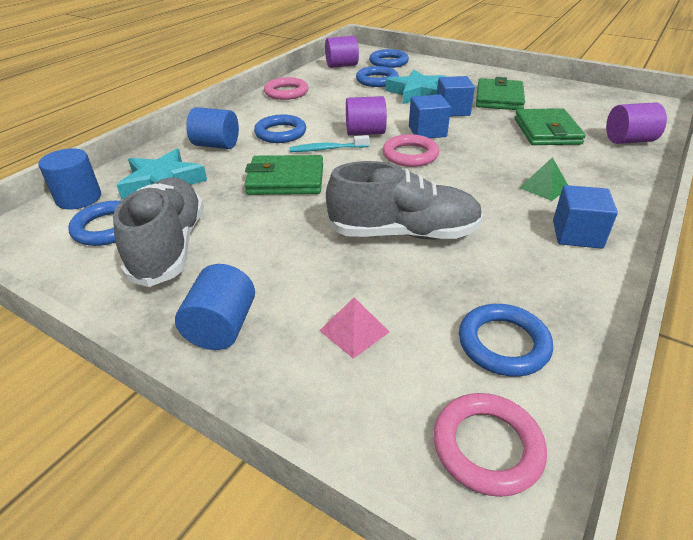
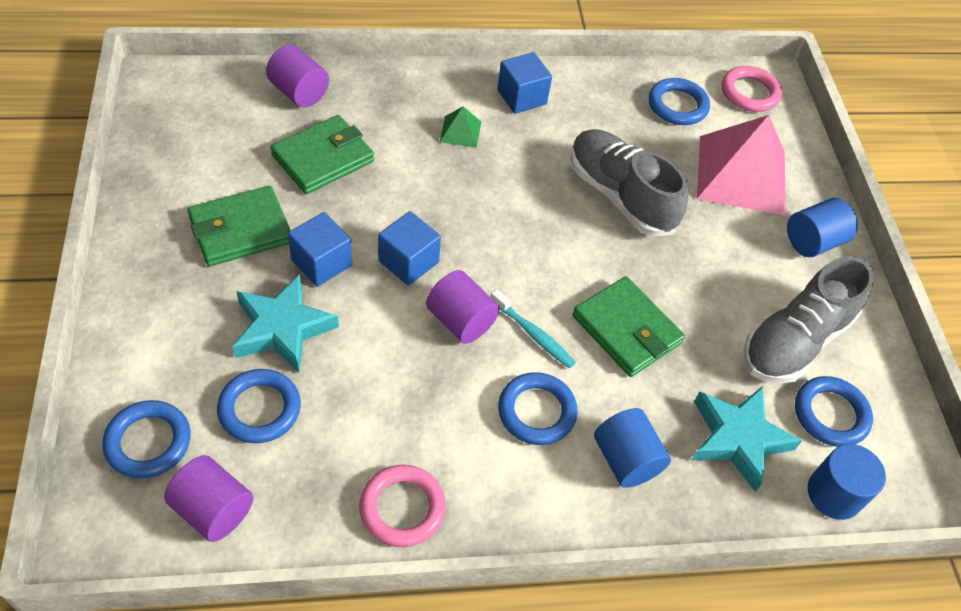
camera: 135 degrees left, 15 degrees up
pink pyramid [319,297,389,359] -> pink pyramid [697,115,786,216], size x2.36
pink ring [382,134,439,167] -> none

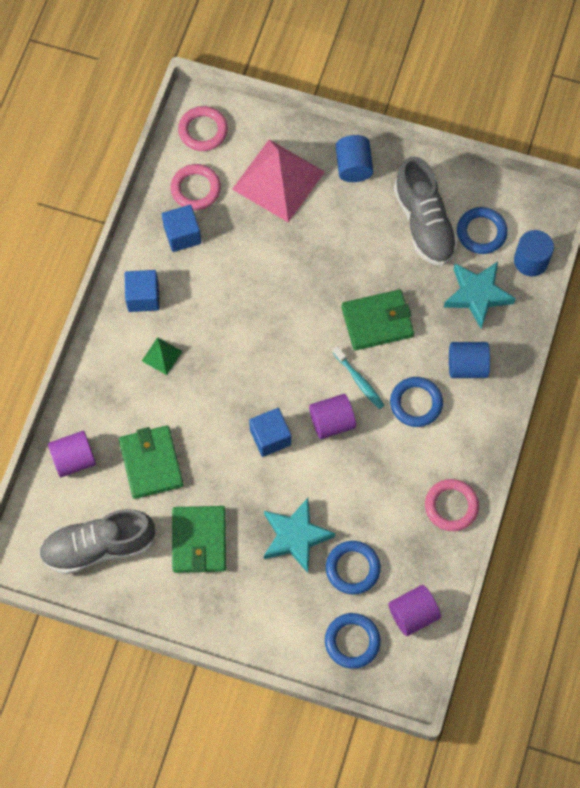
camera: 60 degrees left, 15 degrees up
blue cube [288,212,352,287] -> blue cube moved to [162,205,201,252]
turquoise toothbrush [490,289,576,369] -> turquoise toothbrush turned 75 degrees clockwise [332,346,385,409]
grey shoe [570,129,688,237] -> grey shoe moved to [39,509,156,574]
blue ring [649,78,710,125] -> pink ring [171,164,221,210]

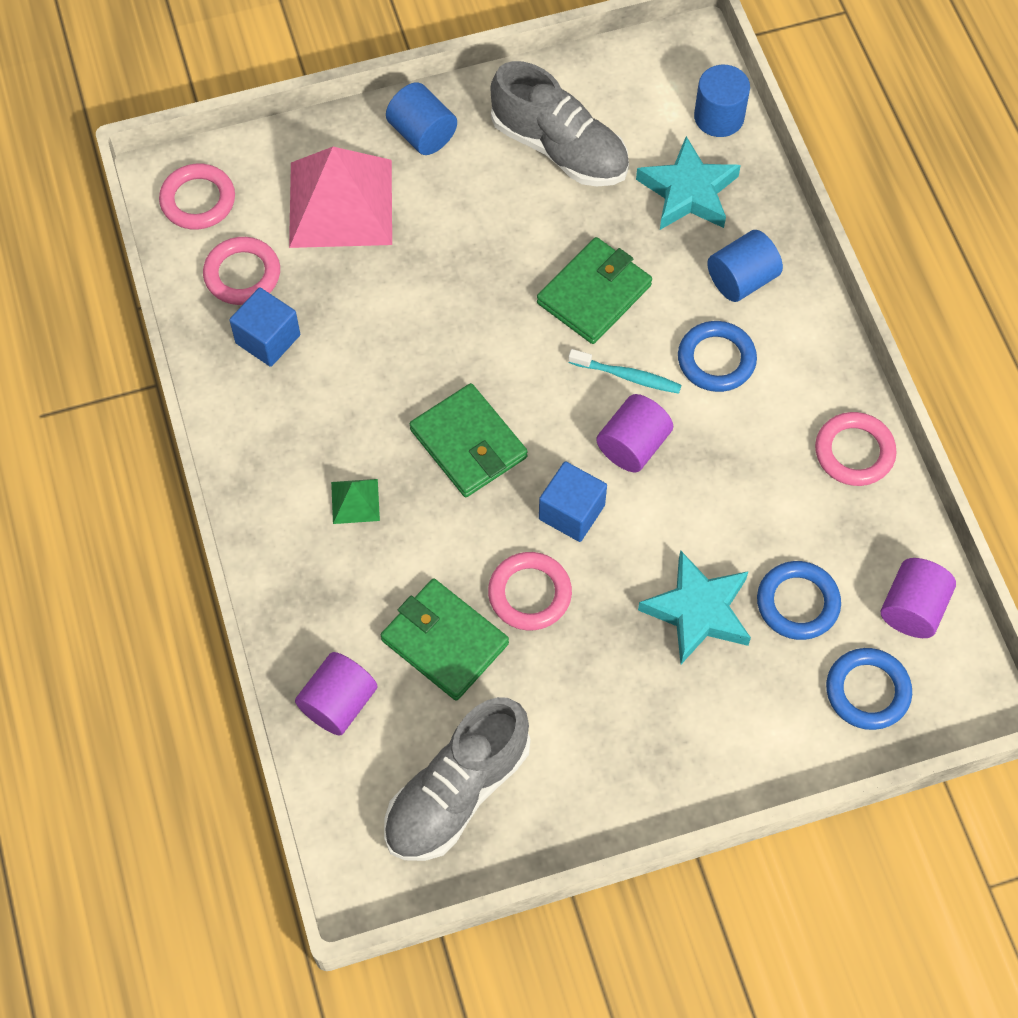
camera: 35 degrees left, 5 degrees down
blue cube [125,270,159,312] -> none
green wallet [172,506,226,573] -> green wallet moved to [410,383,527,497]
blue ring [457,207,508,254] -> none
none -> pink ring [488,552,572,630]

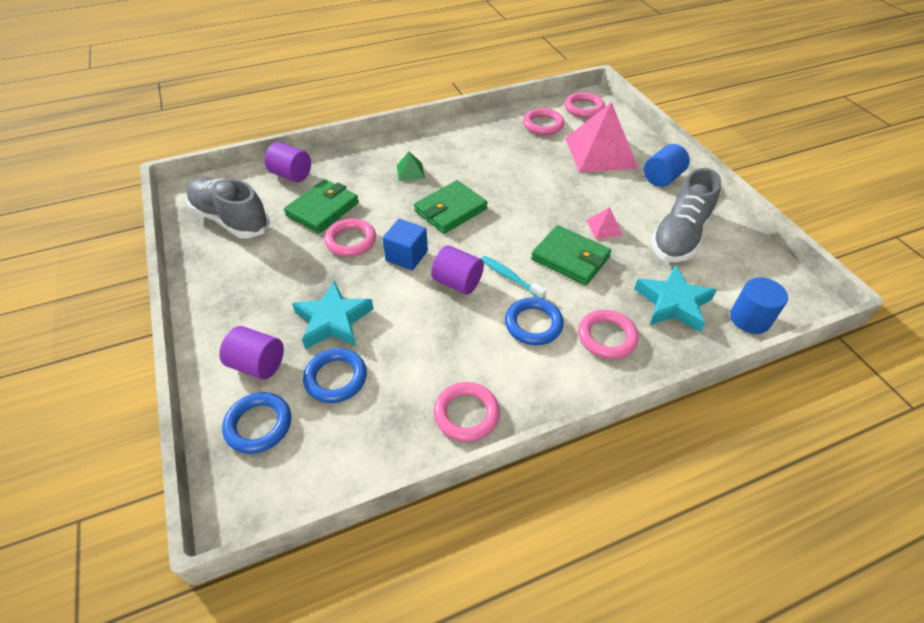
camera: 85 degrees right, 15 degrees down
blue cube [229,287,300,367] -> none
turquoise toothbrush [568,349,681,394] -> turquoise toothbrush turned 120 degrees clockwise [481,256,547,299]
blue cylinder [707,230,783,302] -> pink ring [578,310,639,359]
purple cylinder [881,558,956,638] -> purple cylinder moved to [219,326,284,380]
none -> pink pyramid [586,207,623,239]

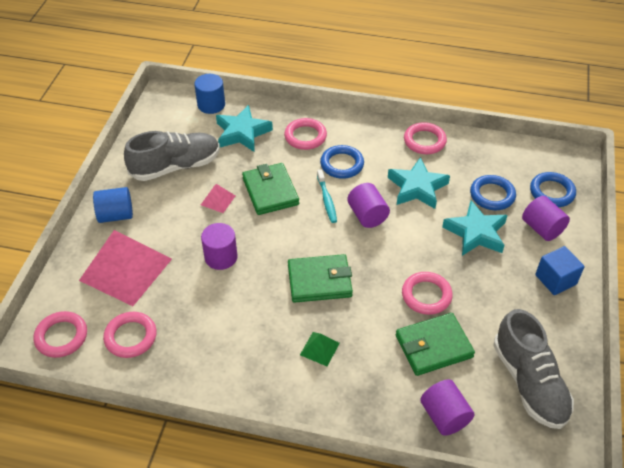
camera: 145 degrees left, 0 degrees up
blue cube [382,219,428,270] -> blue cube moved to [535,246,584,295]
none -> purple cylinder [201,223,238,270]
none -> turquoise star [388,157,450,209]

